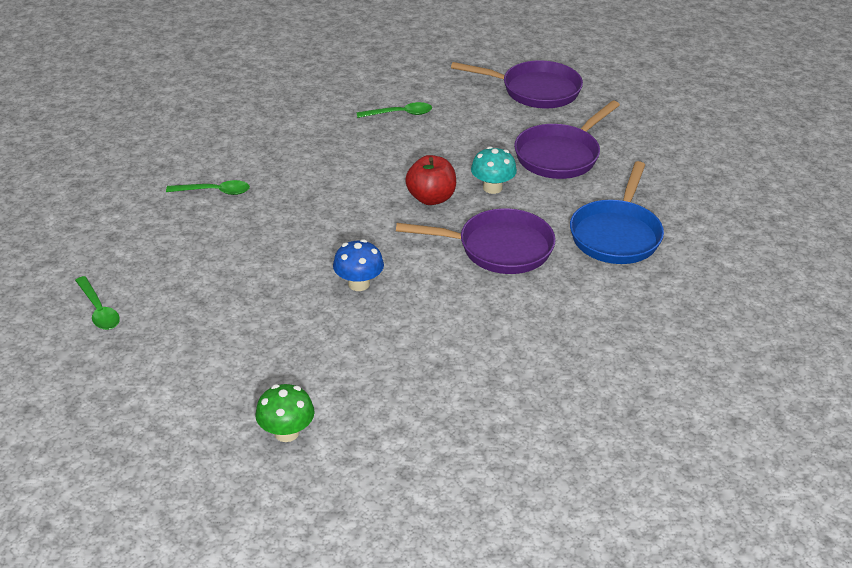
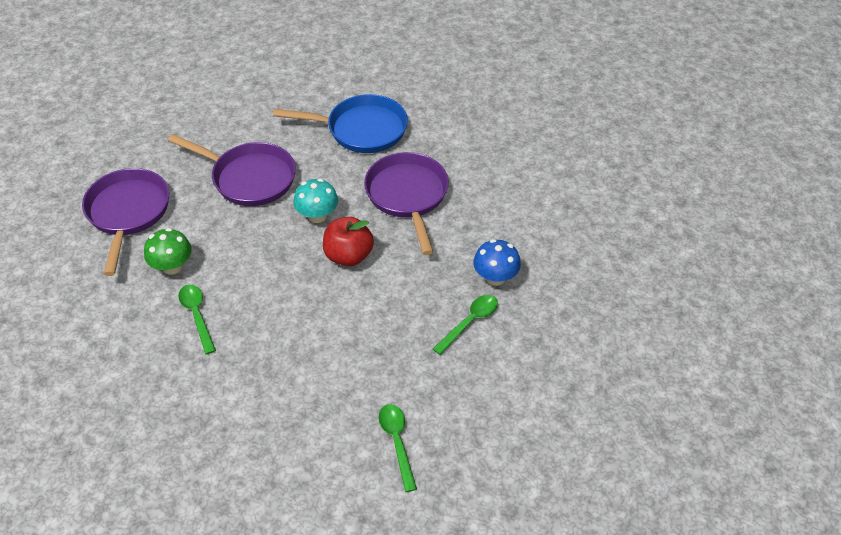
camera: 105 degrees left, 10 degrees up
green spoon [75,276,120,330] -> green spoon moved to [433,295,498,355]
green mushroom [255,384,314,442] -> green mushroom moved to [144,228,192,275]

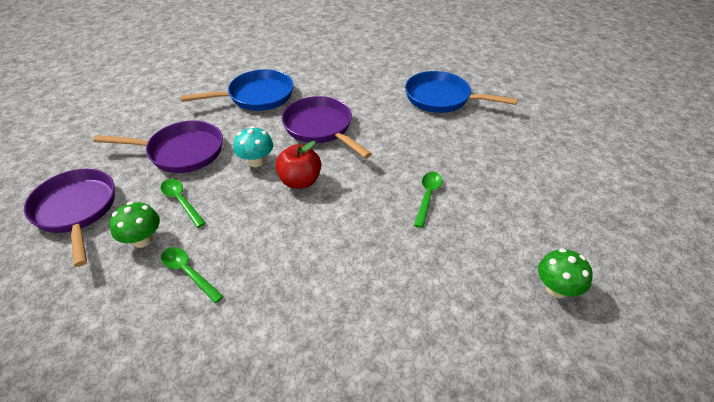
camera: 25 degrees left, 5 degrees down
green spoon [379,404,417,492] -> green spoon moved to [161,179,205,228]
blue mushroom [473,239,521,286] -> none
none -> blue pan [405,71,518,113]
none -> green mushroom [538,248,593,298]

